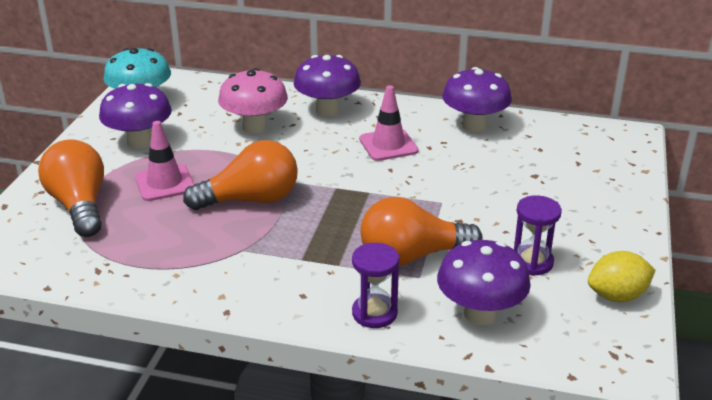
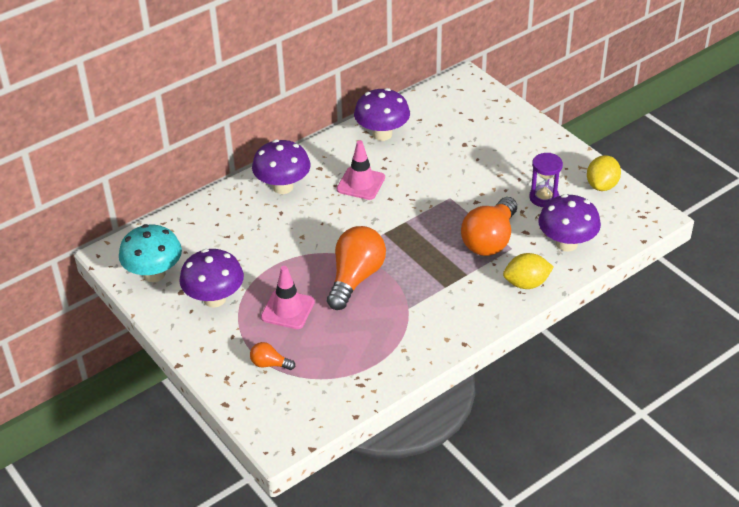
camera: 50 degrees left, 10 degrees up
orange light bulb [38,139,104,237] -> orange light bulb [250,342,295,370], size x0.47
pink mushroom [218,68,288,134] -> none
purple hourglass [352,243,399,328] -> yellow lemon [503,253,554,289]

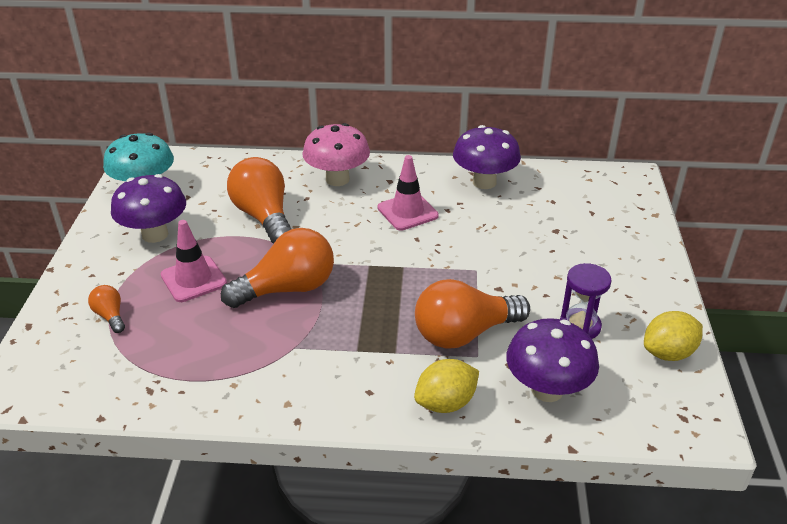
camera: 40 degrees right, 5 degrees down
purple mushroom [252,139,311,194] -> pink mushroom [302,123,370,186]
yellow lemon [503,253,554,289] -> yellow lemon turned 60 degrees counterclockwise [414,359,479,413]
none -> orange light bulb [227,157,291,244]

